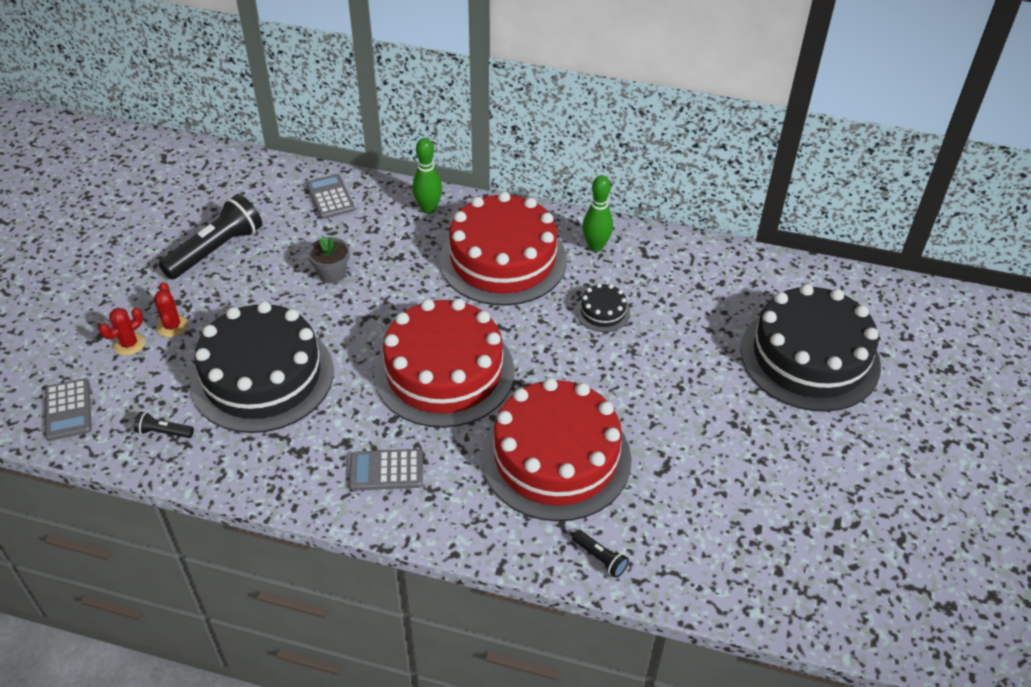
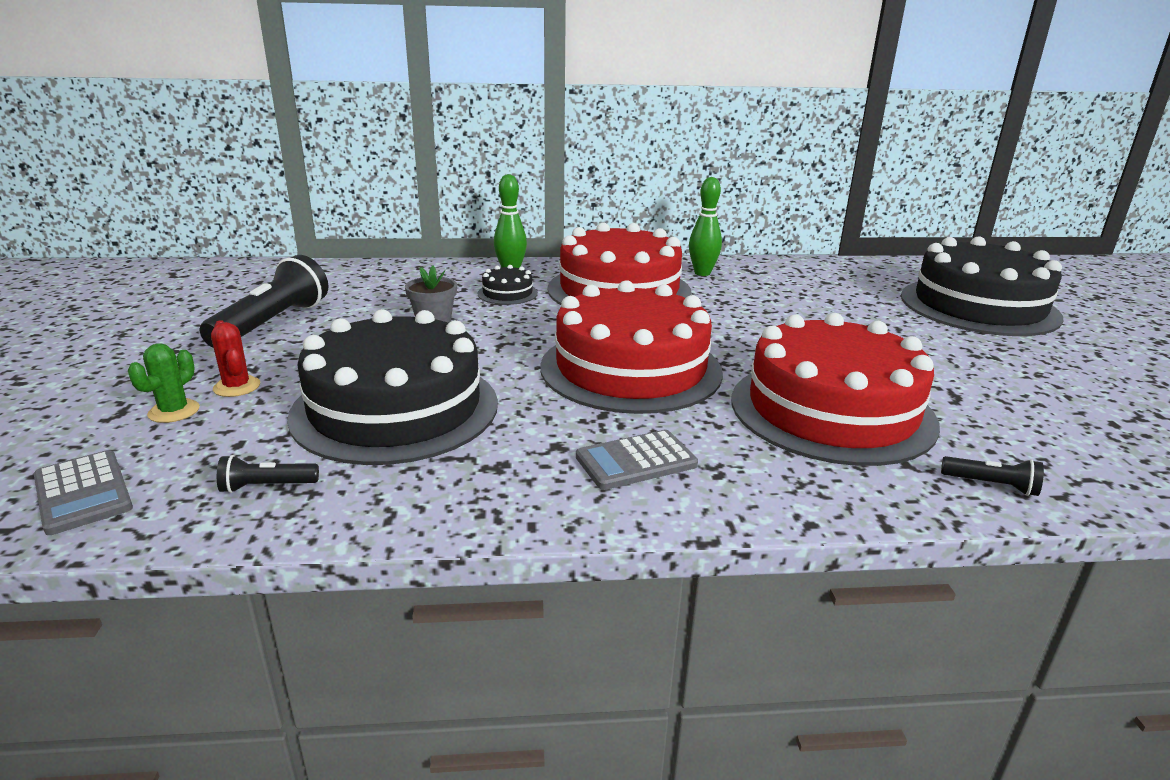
camera: 20 degrees left, 20 degrees down
red cactus [99,308,145,356] -> green cactus [128,343,200,423]
grey calculator [306,174,355,219] -> none
black cake [576,283,630,332] -> black cake moved to [478,265,538,305]

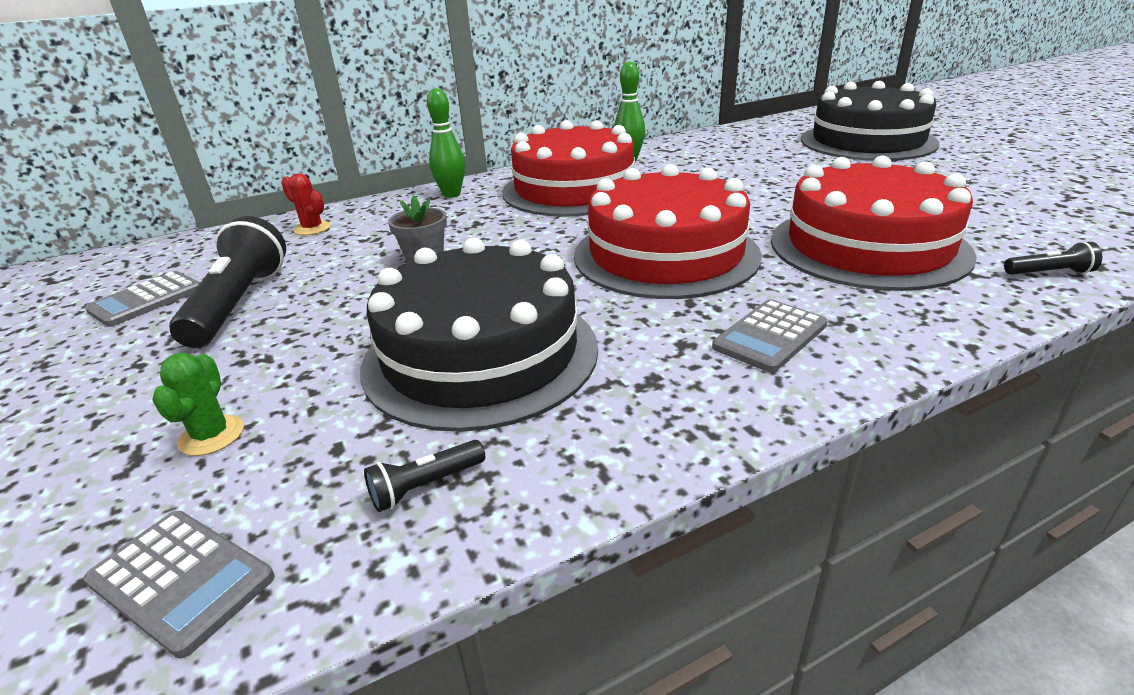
camera: 20 degrees left, 5 degrees up
red cactus [211,320,260,397] -> red cactus moved to [281,173,331,235]
black cake [478,265,538,305] -> none
none -> grey calculator [85,271,201,327]

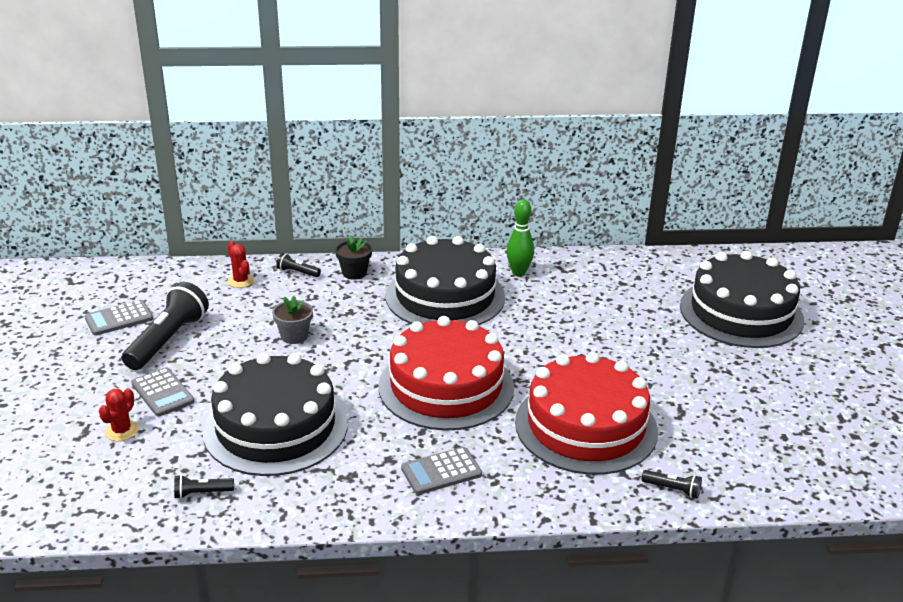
camera: 20 degrees right, 0 degrees up
grey calculator [84,511,275,659] -> grey calculator moved to [131,367,194,417]
green cactus [152,353,244,456] -> red cactus [99,388,139,441]
green bowling pin [427,88,465,198] -> black flower pot [335,235,372,280]
red cake [502,120,635,217] -> black cake [385,236,505,325]
none -> black flashlight [276,253,321,277]

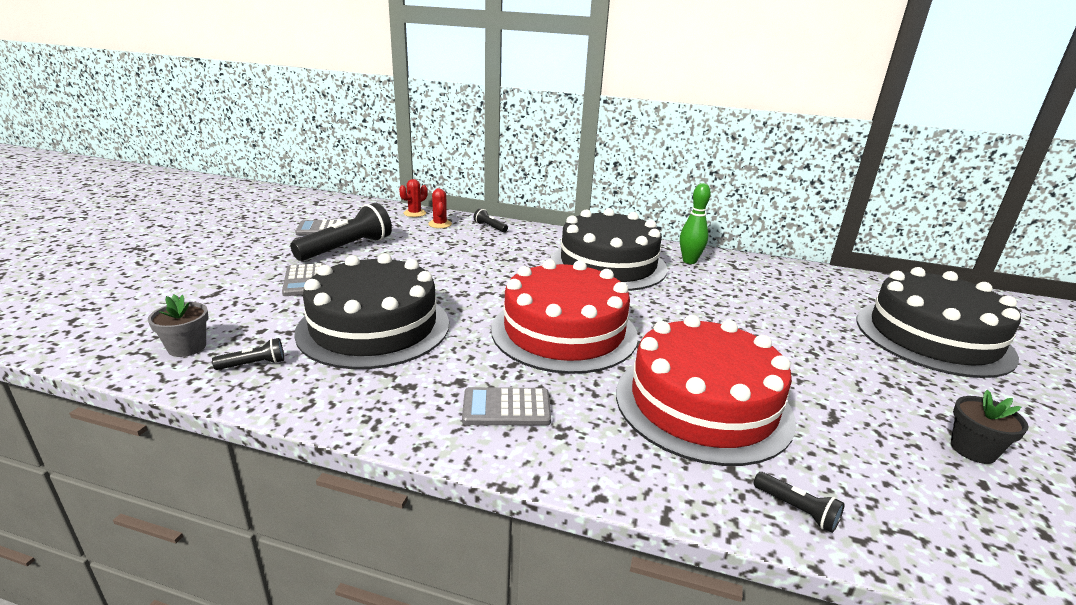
camera: 20 degrees right, 5 degrees down
red cactus [99,388,139,441] -> red cactus moved to [399,179,428,217]
black flashlight [174,475,234,499] -> black flashlight turned 150 degrees clockwise [212,338,284,370]
grey flower pot [272,296,313,344] -> grey flower pot moved to [148,294,208,357]
black flower pot [335,235,372,280] -> black flower pot moved to [951,390,1029,464]

